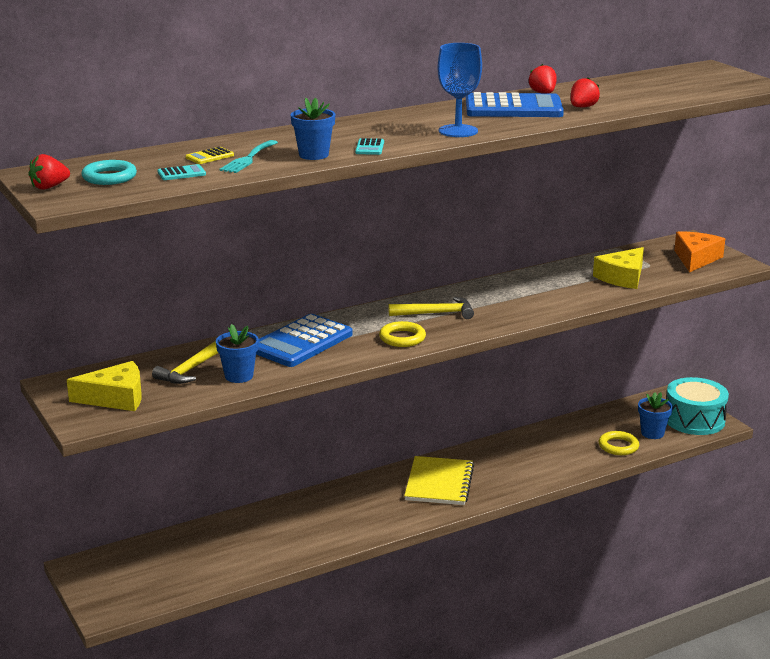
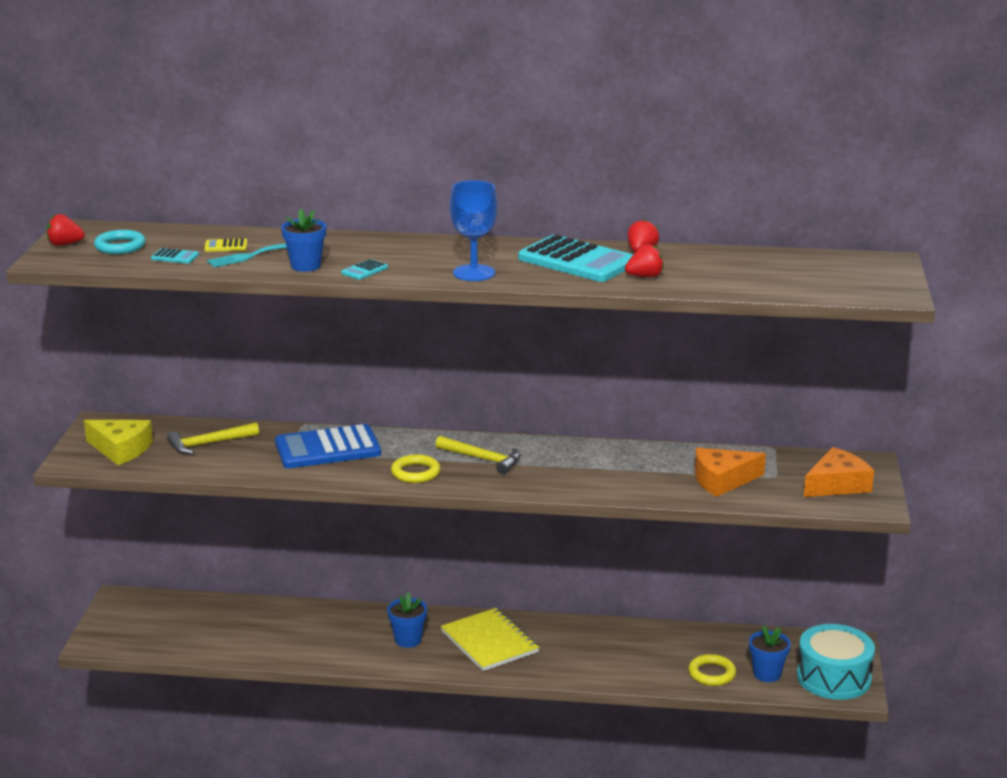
camera: 35 degrees right, 0 degrees up
blue flower pot [216,324,259,383] -> blue flower pot moved to [387,592,427,648]
yellow notebook [404,456,474,505] -> yellow notebook turned 75 degrees counterclockwise [441,608,540,671]
blue calculator [466,92,564,117] -> turquoise calculator [518,235,633,282]
yellow cheese [593,247,644,289] -> orange cheese [695,448,766,497]

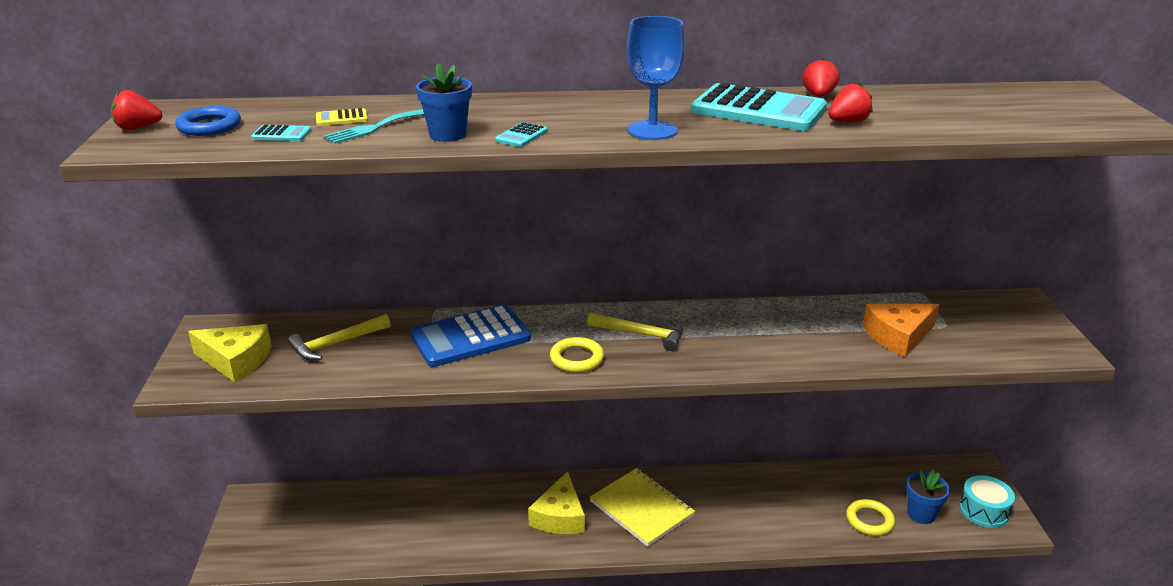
camera: 10 degrees left, 5 degrees up
turquoise ring [94,230,146,254] -> blue ring [175,106,241,136]
blue flower pot [387,592,427,648] -> yellow cheese [528,471,585,534]
turquoise drum [797,624,875,700] -> turquoise drum [959,475,1015,528], size x0.66
orange cheese [804,447,874,497] -> none

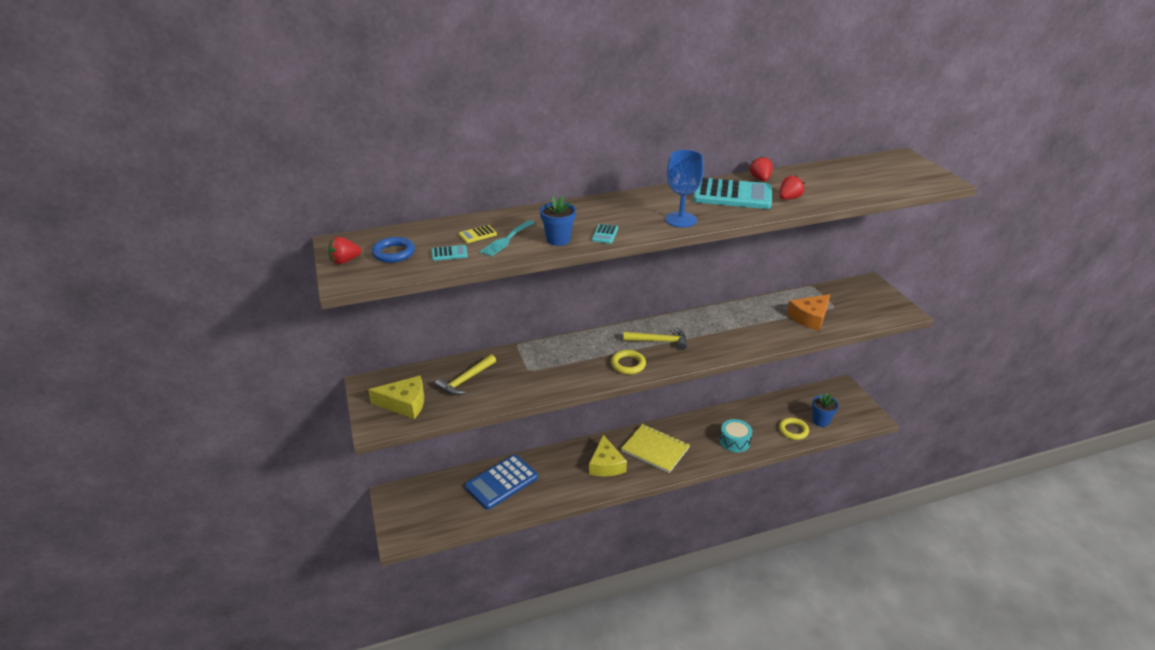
camera: 15 degrees left, 5 degrees up
blue calculator [410,305,531,367] -> blue calculator moved to [465,455,538,510]
turquoise drum [959,475,1015,528] -> turquoise drum moved to [720,419,752,452]

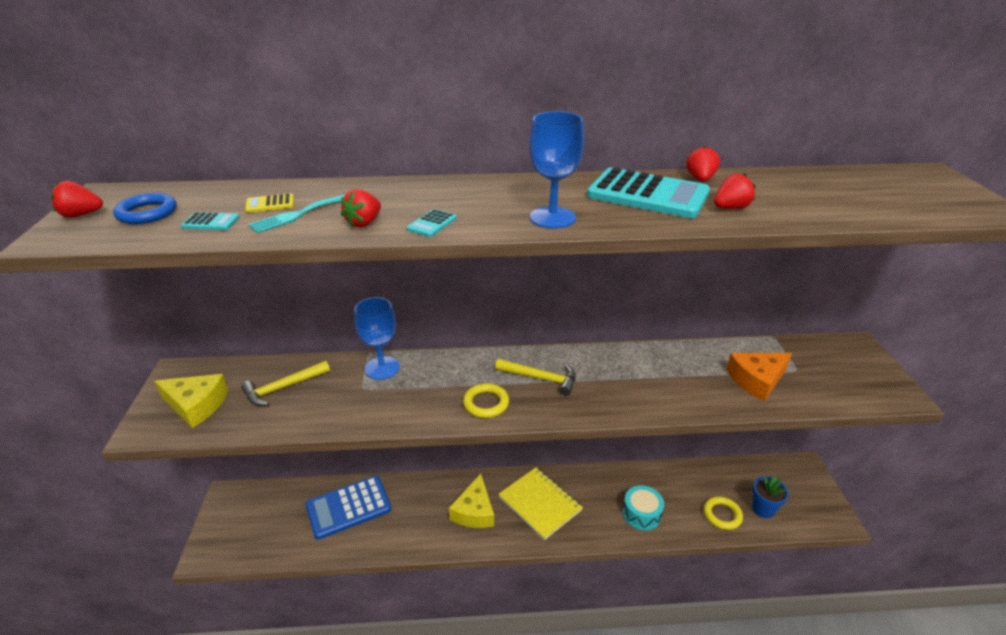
camera: 15 degrees right, 0 degrees up
blue flower pot [540,196,576,246] -> red strawberry [341,189,381,227]
none -> blue goblet [354,297,400,380]

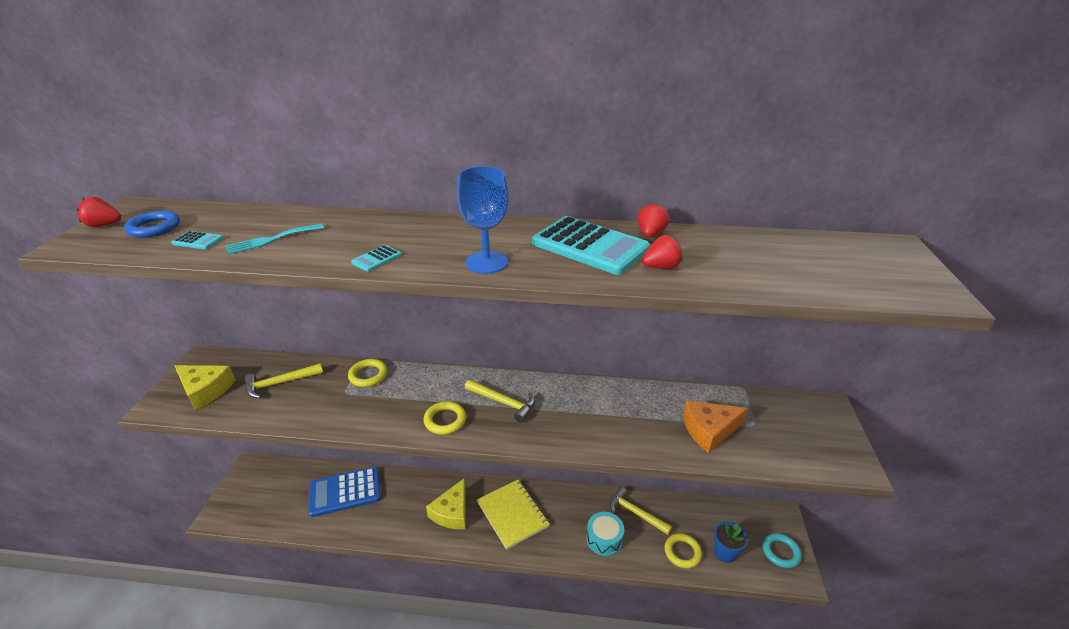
camera: 10 degrees right, 0 degrees up
yellow calculator [245,193,294,213] -> none
red strawberry [341,189,381,227] -> none
blue goblet [354,297,400,380] -> yellow ring [348,359,388,387]
none -> yellow hammer [610,487,672,535]
none -> turquoise ring [763,533,802,568]

